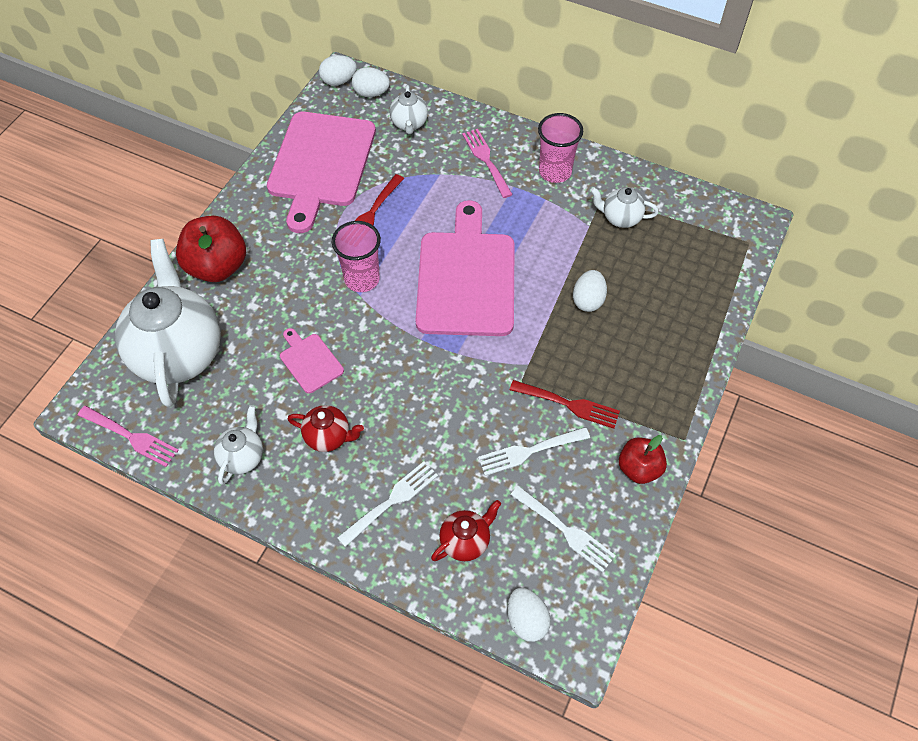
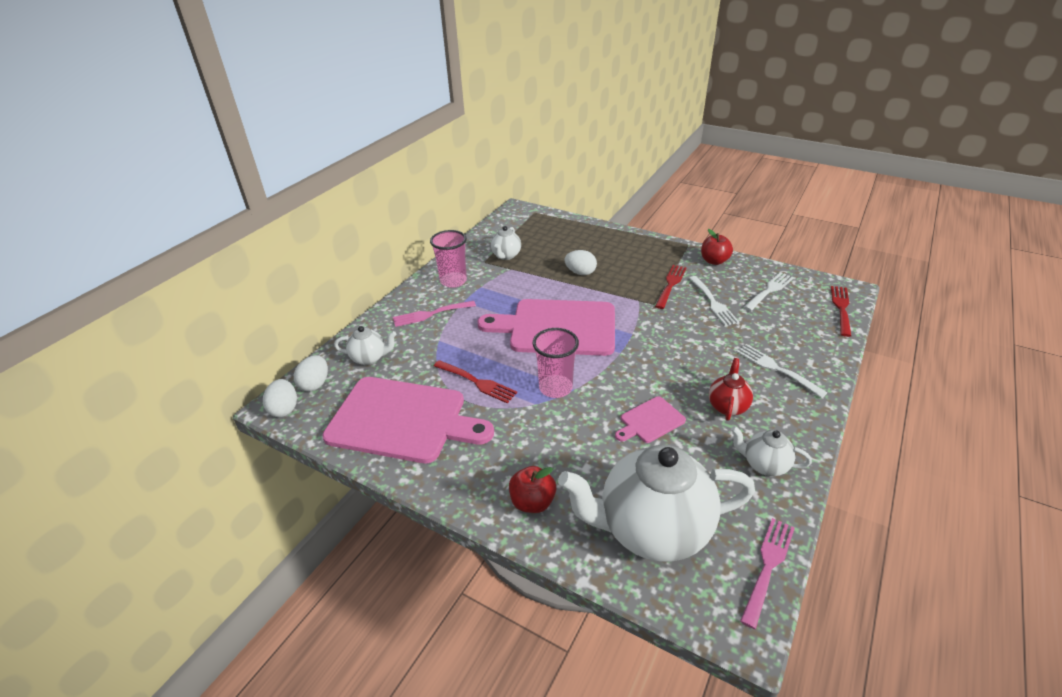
camera: 85 degrees left, 20 degrees down
red apple [176,215,246,282] -> red apple [509,466,556,513], size x0.61
red teapot [431,500,501,561] -> none
white egg [507,588,551,642] -> red fork [831,286,851,337]

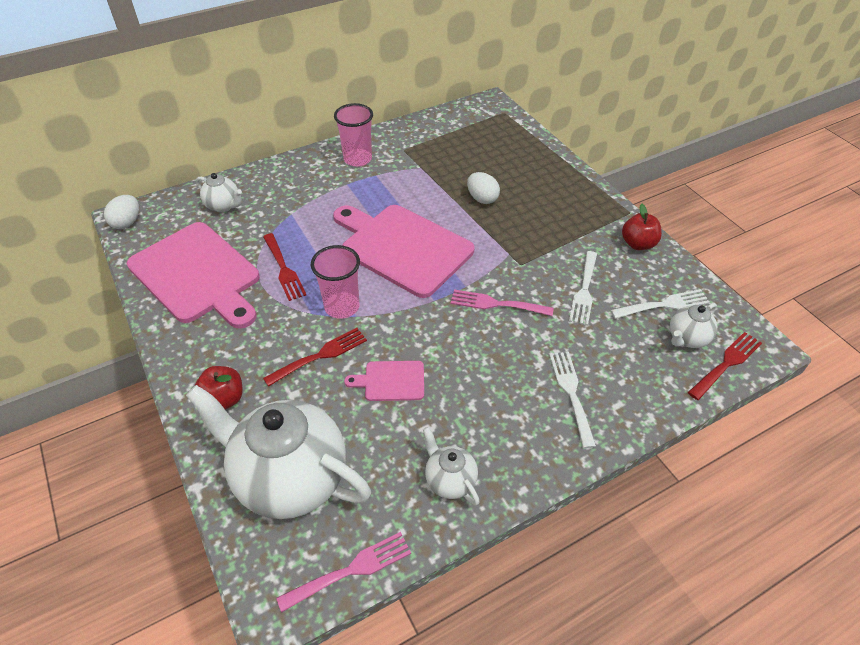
camera: 30 degrees right, 10 degrees up
white egg [294,355,328,392] -> none
pink fork [393,301,476,327] -> pink fork moved to [451,289,554,316]
white teapot [491,226,521,260] -> white teapot moved to [670,303,717,348]
red fork [655,265,687,309] -> red fork moved to [263,328,367,387]
red teapot [709,358,753,421] -> none

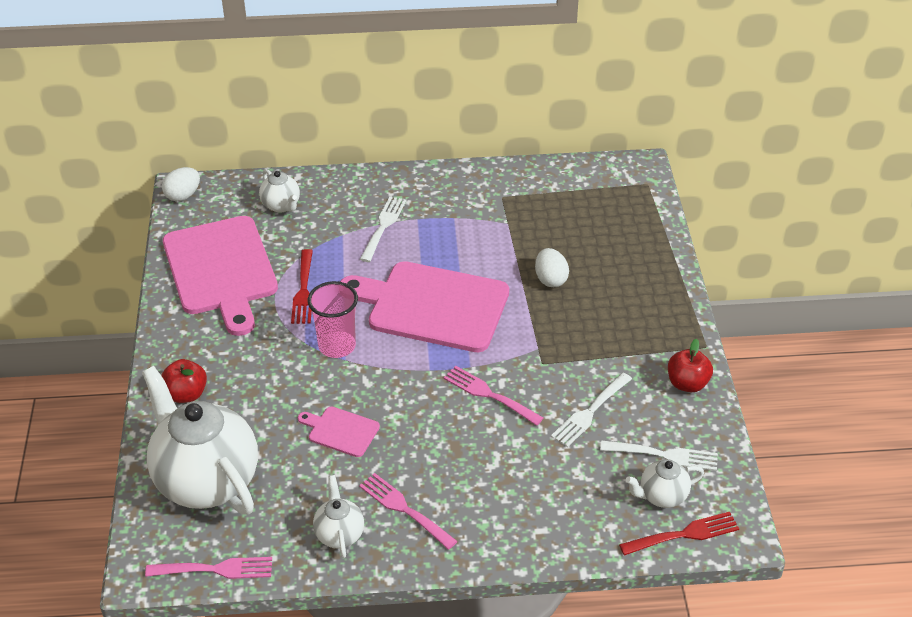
camera: 25 degrees right, 5 degrees down
red fork [263,328,367,387] -> none
pink cutting board [333,205,474,298] -> pink cutting board turned 45 degrees counterclockwise [340,261,509,352]
pink cup [334,103,373,167] -> none
white fork [549,352,596,448] -> white fork moved to [360,196,407,262]
none -> pink fork [359,473,458,550]

